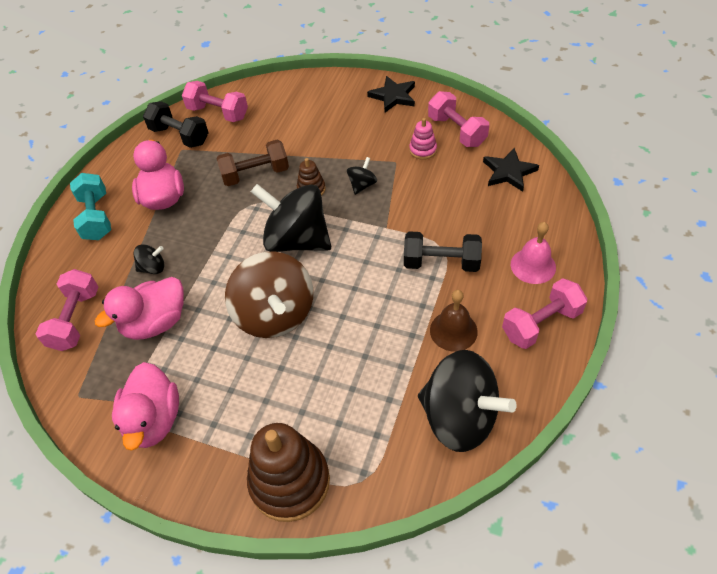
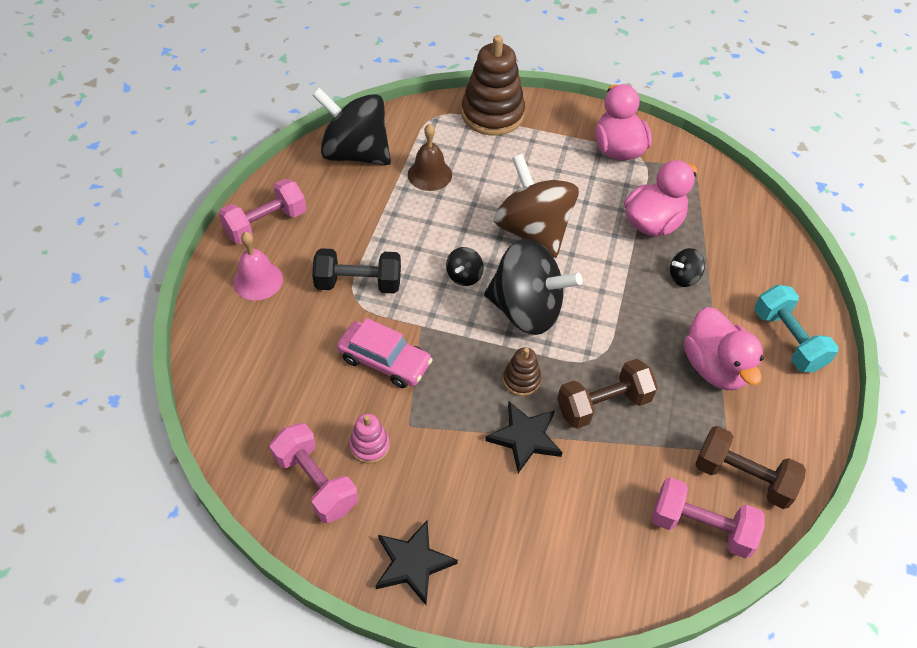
camera: 170 degrees right, 0 degrees up
pink dumbbell [36,269,98,351] -> none
black dumbbell [143,101,209,148] -> brown dumbbell [695,426,806,509]
black spinning top [347,157,377,195] -> black spinning top moved to [446,247,484,286]
brown bell [430,290,478,352] -> brown bell moved to [408,124,452,191]
black star [483,148,539,192] -> black star moved to [485,402,562,473]
none -> pink car [337,318,433,388]

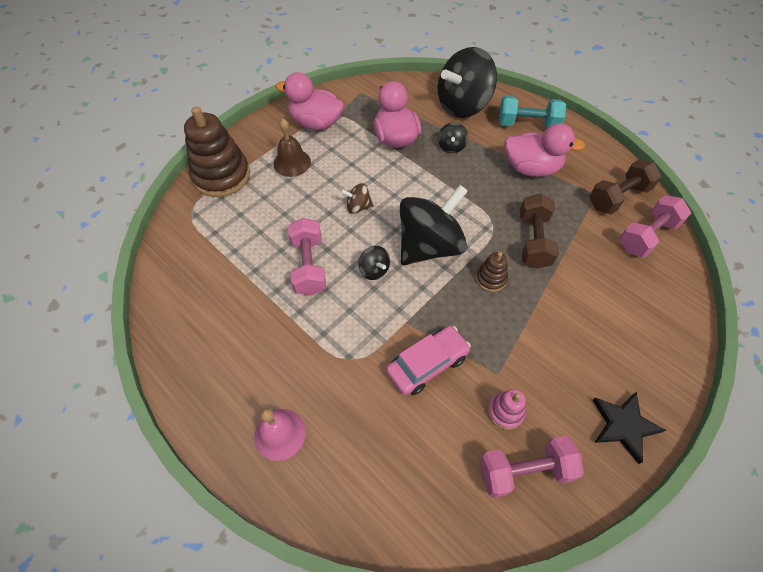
camera: 60 degrees left, 5 degrees up
pink dumbbell [219,179,306,244] -> pink dumbbell moved to [288,218,326,296]
black spinning top [312,88,391,165] -> black spinning top moved to [437,47,497,118]
black dumbbell [312,248,401,294] -> none
brown bell [408,124,452,191] -> brown bell moved to [274,119,311,177]
black star [485,402,562,473] -> none
brown spinning top [494,154,579,258] -> brown spinning top [340,183,374,214], size x0.43

